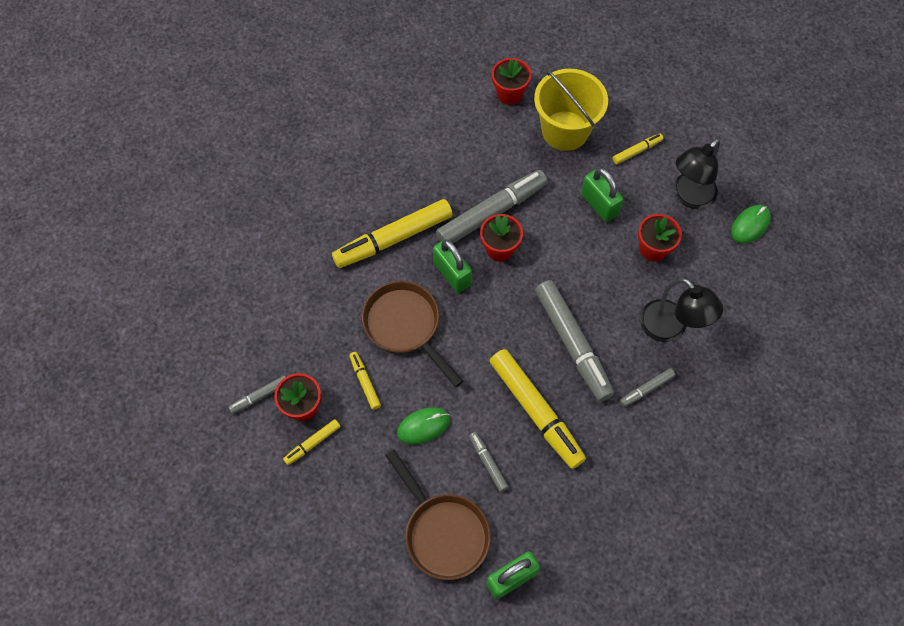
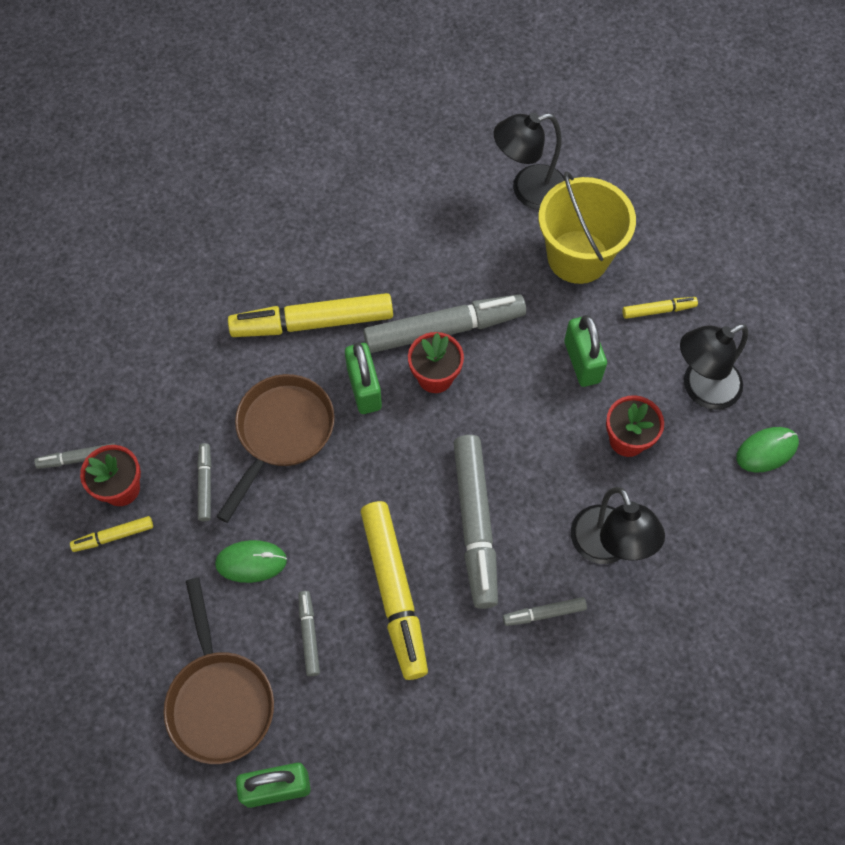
camera: 20 degrees right, 0 degrees up
yellow marker [349,352,381,410] -> grey marker [197,443,212,521]
brown pan [362,281,463,387] -> brown pan turned 45 degrees clockwise [216,374,335,523]
red flower pot [492,58,532,105] -> black lamp [494,113,565,210]

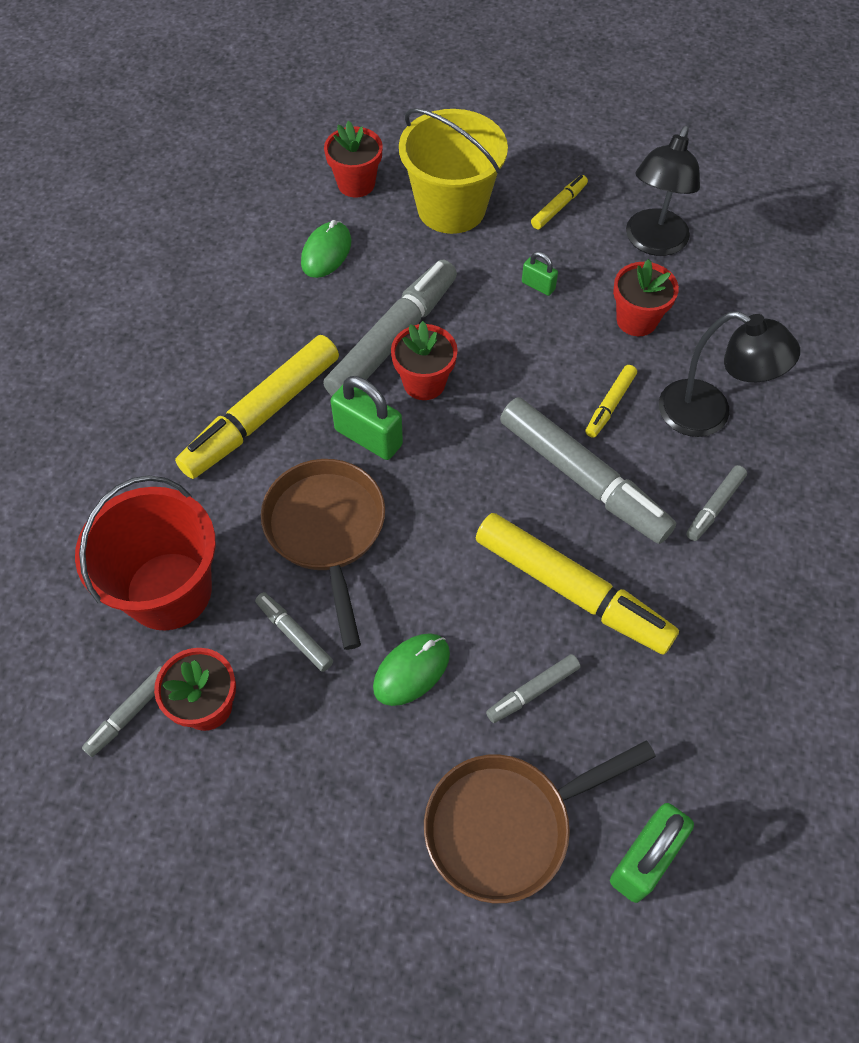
camera: 40 degrees left, 5 degrees down
yellow marker [70,516,153,552] -> yellow marker moved to [586,365,637,438]
brown pan [164,577,274,764] -> brown pan turned 120 degrees clockwise [424,741,656,903]
grey marker [298,591,320,676] -> grey marker turned 75 degrees counterclockwise [486,654,581,723]
black lamp [494,113,565,210] -> red flower pot [324,121,382,197]
green padlock [564,315,607,387] -> green padlock [522,252,558,296], size x0.53
green mouse [736,427,799,472] -> green mouse moved to [301,220,351,278]
none -> red bucket [75,475,216,630]

